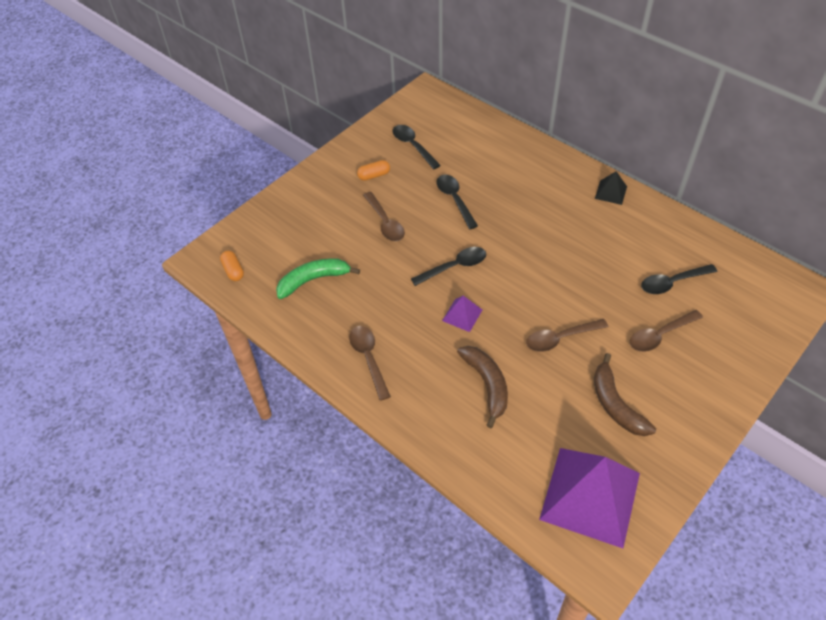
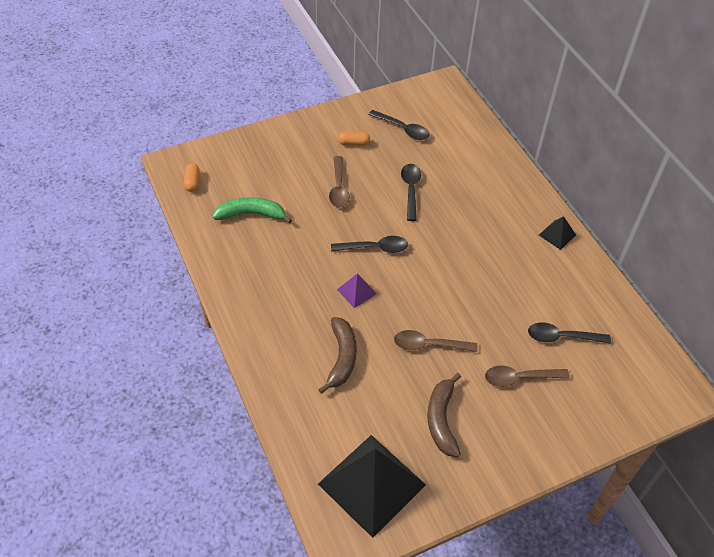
camera: 20 degrees right, 0 degrees up
brown spoon [349,326,391,401] -> none
black spoon [393,125,441,169] -> black spoon turned 135 degrees clockwise [369,110,430,140]
purple pyramid [539,448,640,548] -> black pyramid [318,435,426,538]

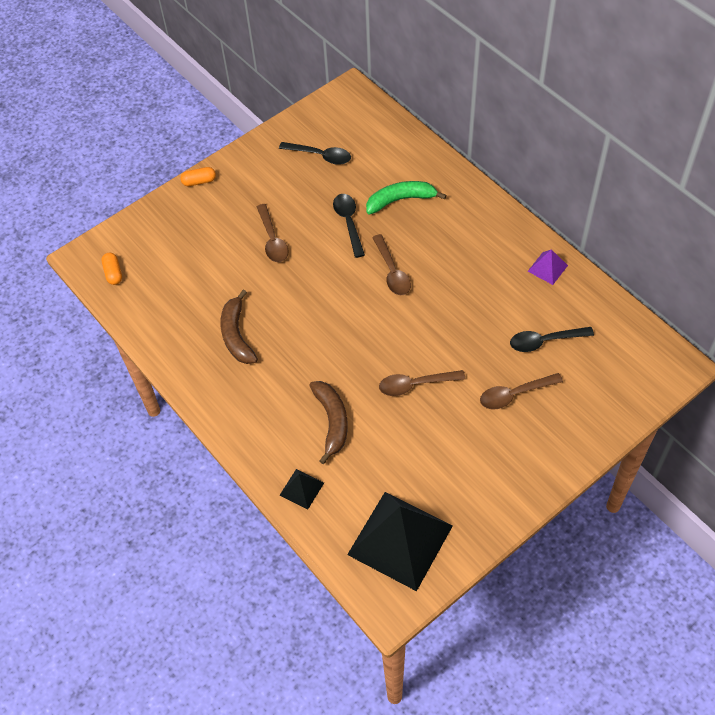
camera: 10 degrees left, 5 degrees up
green banana [212,197,292,223] -> green banana moved to [366,181,446,215]
black spoon [331,236,408,253] -> none
purple pyramid [337,273,376,308] -> purple pyramid moved to [528,249,568,285]
orange capsule [338,131,370,146] -> orange capsule moved to [180,167,216,186]
brown banana [428,373,461,457] -> brown banana moved to [220,290,258,364]
black pyramid [539,216,576,250] -> black pyramid moved to [280,469,324,509]
none -> brown spoon [372,234,411,295]

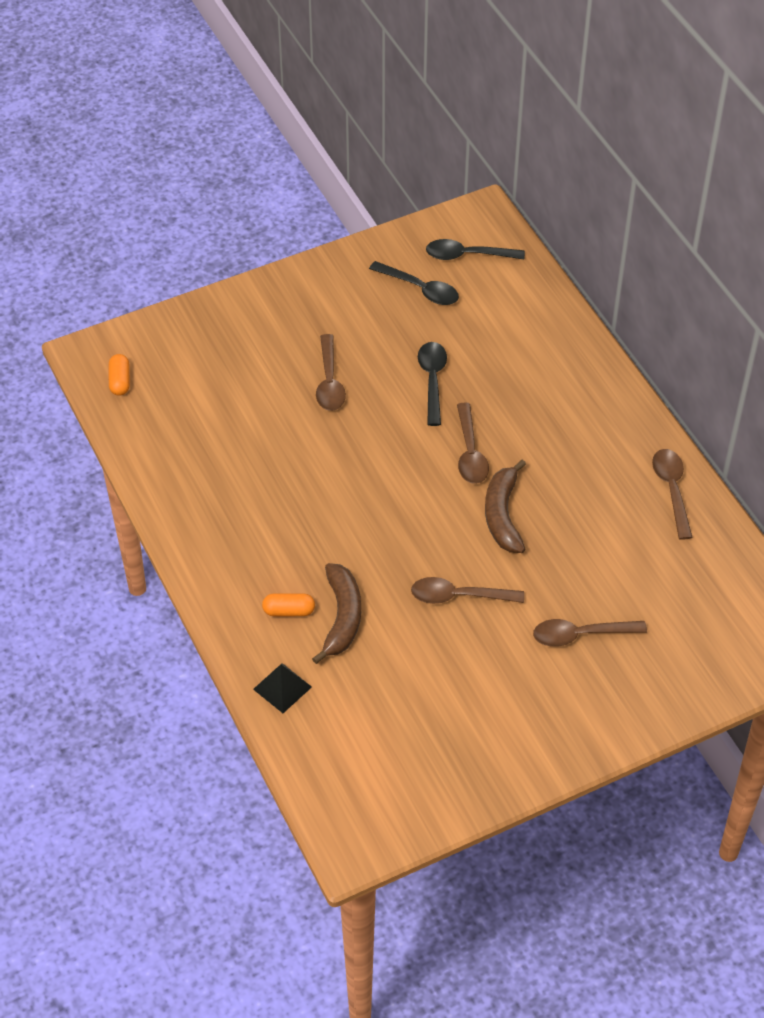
camera: 10 degrees right, 5 degrees down
orange capsule [180,167,216,186] -> orange capsule moved to [262,593,315,616]
brown banana [220,290,258,364] -> brown banana moved to [485,460,526,553]
black pyramid [347,492,453,591] -> none
green banana [366,181,446,215] -> none
black spoon [510,327,594,352] -> black spoon moved to [426,239,525,260]
purple pyramid [528,249,568,285] -> brown spoon [652,449,693,540]

